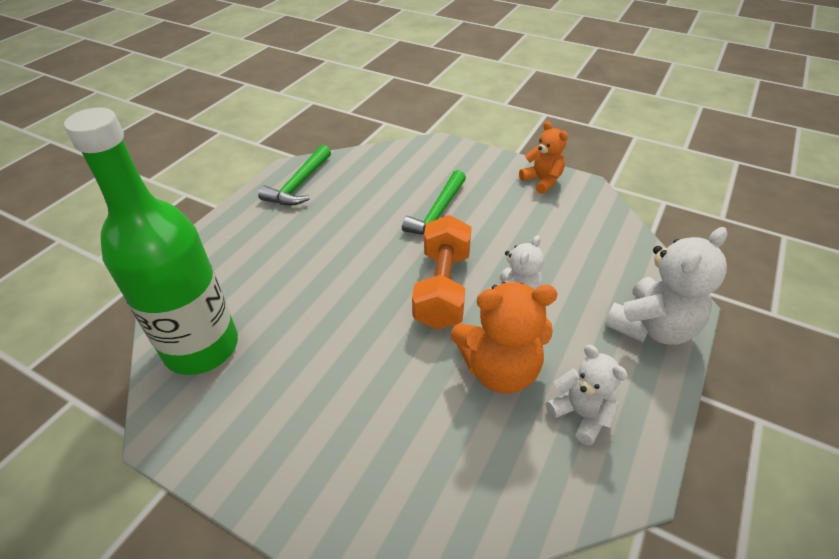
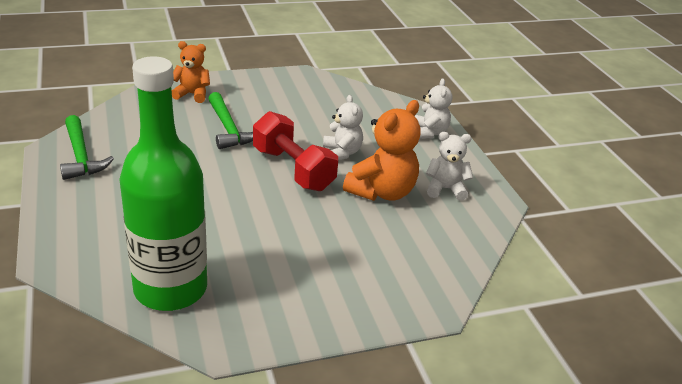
camera: 50 degrees left, 10 degrees down
orange dumbbell [412,215,472,330] -> red dumbbell [253,111,338,191]
orange teddy bear [519,121,568,194] -> orange teddy bear moved to [172,41,210,103]
white teddy bear [604,227,728,345] -> white teddy bear [415,79,452,139], size x0.63

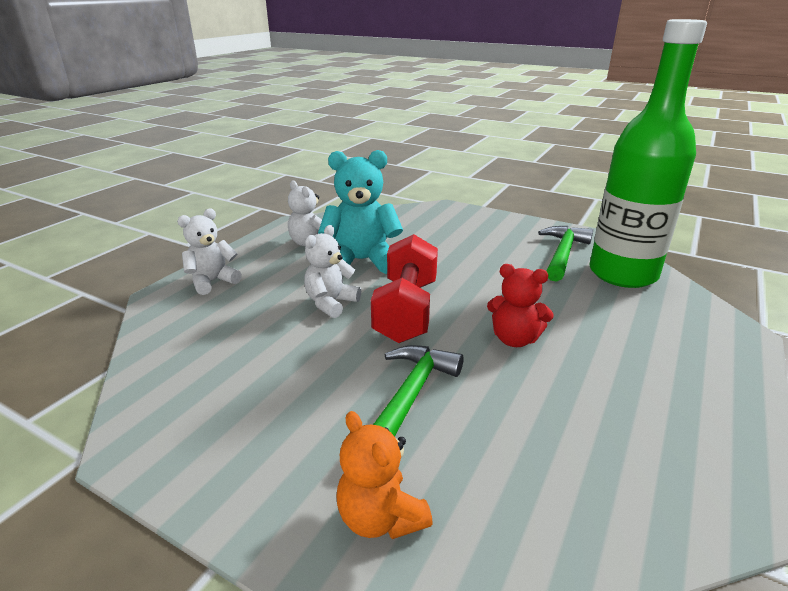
camera: 130 degrees left, 5 degrees down
green hammer [60,115,114,180] -> green hammer moved to [538,226,593,282]
orange teddy bear [343,100,421,201] -> turquoise teddy bear [318,150,403,274]
none -> red teddy bear [487,264,554,347]

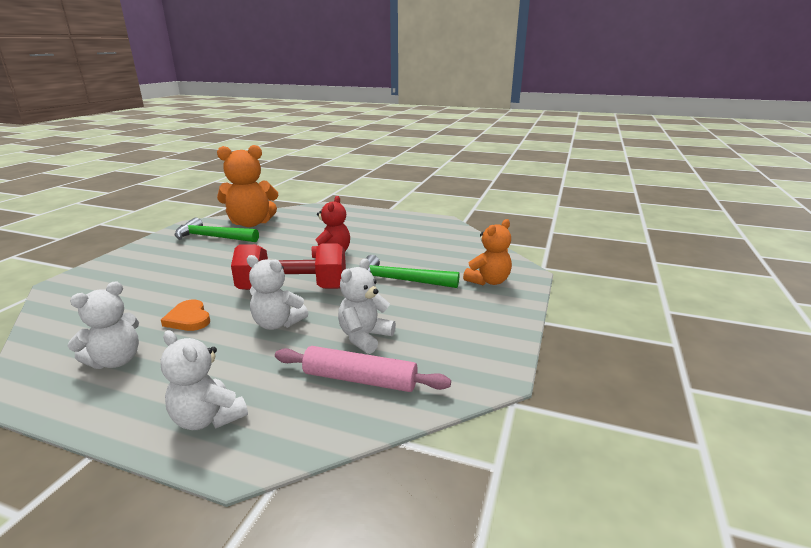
camera: 100 degrees left, 5 degrees down
turquoise teddy bear [318,150,403,274] -> orange heart [161,300,210,331]
green bottle [590,19,707,288] -> orange teddy bear [217,145,278,227]
none -> pink rolling pin [275,346,451,392]
none -> white teddy bear [338,258,396,354]

